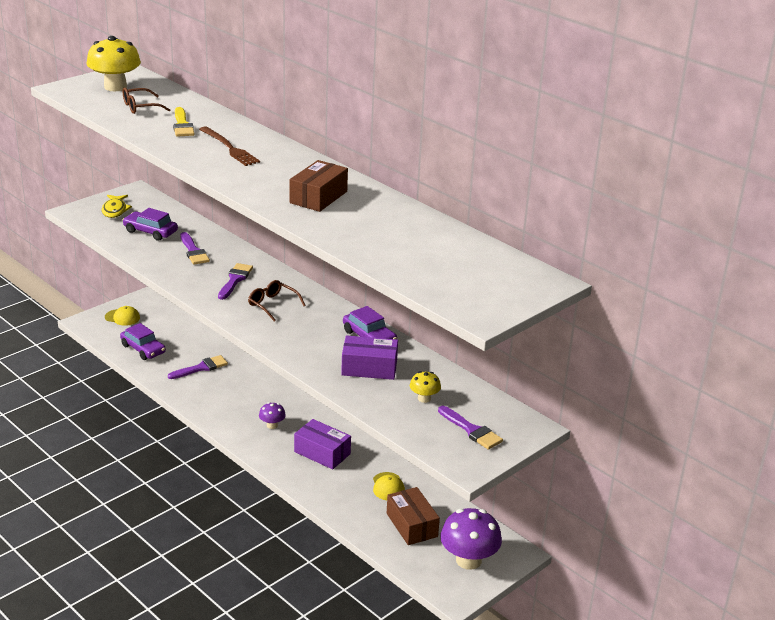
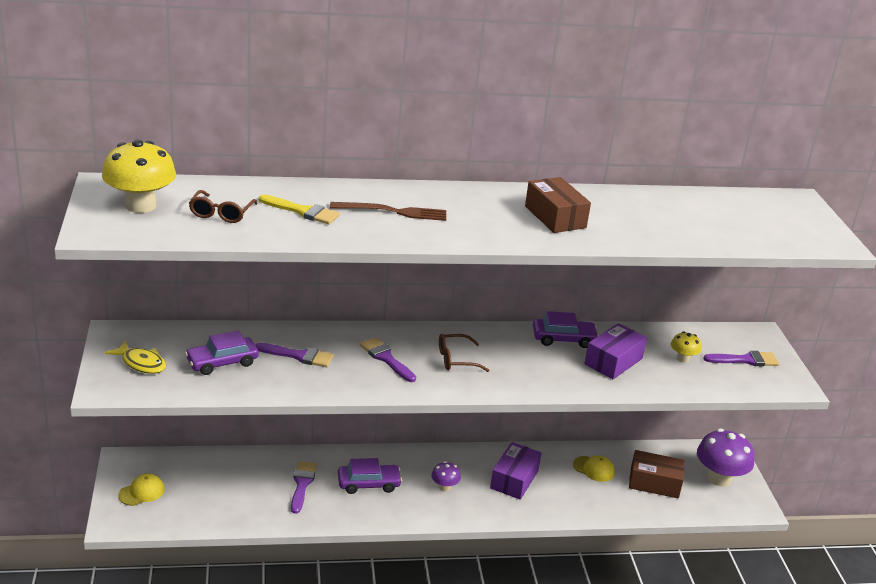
camera: 55 degrees left, 0 degrees up
purple car [120,323,166,360] -> purple car moved to [338,458,402,494]
purple box [294,419,351,469] -> purple box turned 45 degrees counterclockwise [490,442,542,500]

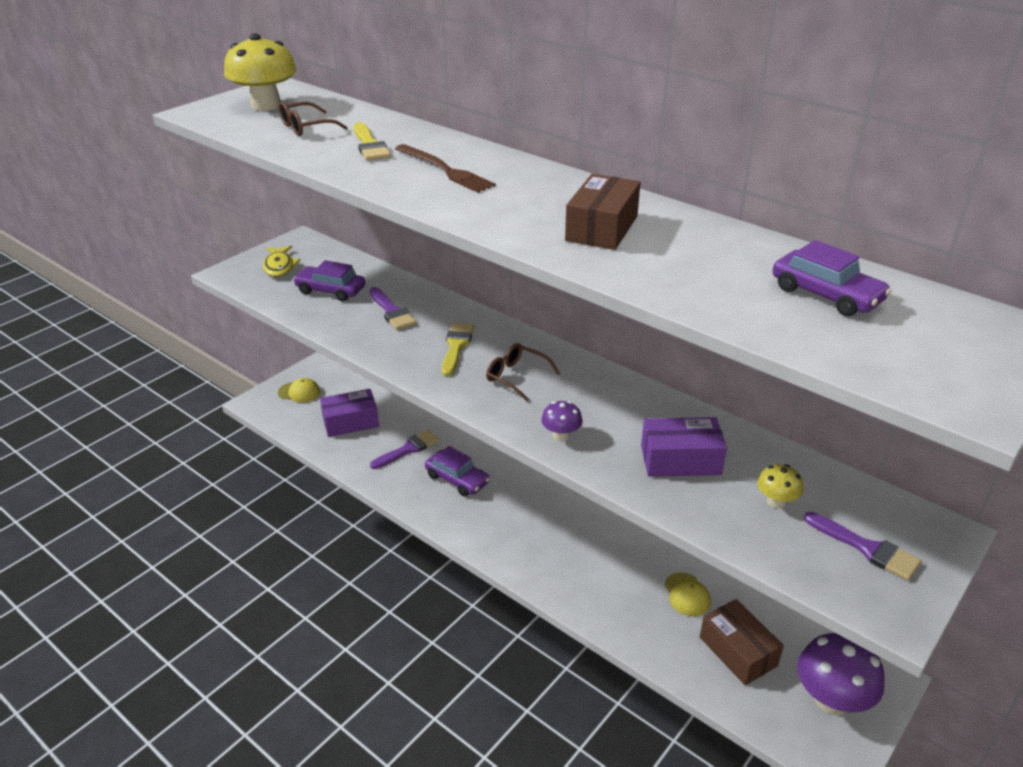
camera: 50 degrees right, 5 degrees up
purple brush [360,337,416,382] -> yellow brush [442,323,475,376]
purple mushroom [431,461,461,492] -> purple mushroom moved to [541,401,583,441]
purple box [490,442,542,500] -> purple box moved to [320,389,379,437]
purple car [533,311,599,348] -> purple car moved to [772,240,891,316]

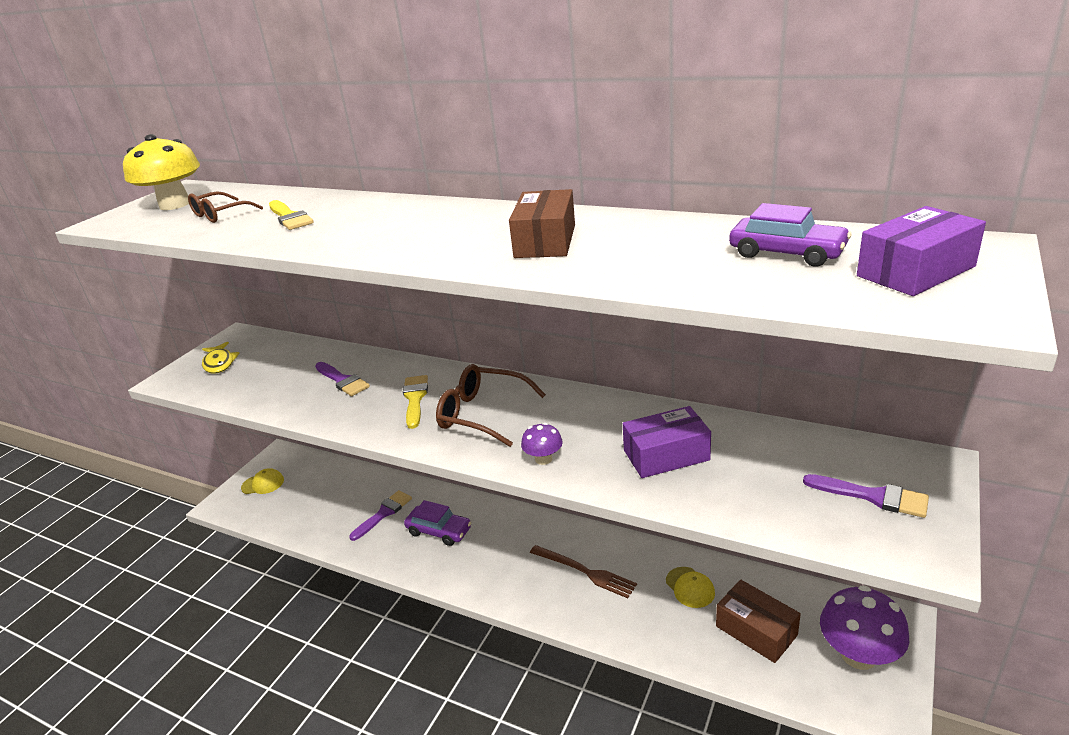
camera: 10 degrees left, 5 degrees down
purple car [293,260,365,302] -> none
purple box [320,389,379,437] -> purple box moved to [857,206,986,296]
brown fork [395,144,496,193] -> brown fork moved to [530,545,637,598]
brown glasses [486,343,560,402] -> brown glasses [436,364,546,447], size x1.54
yellow mushroom [757,464,803,509] -> none

